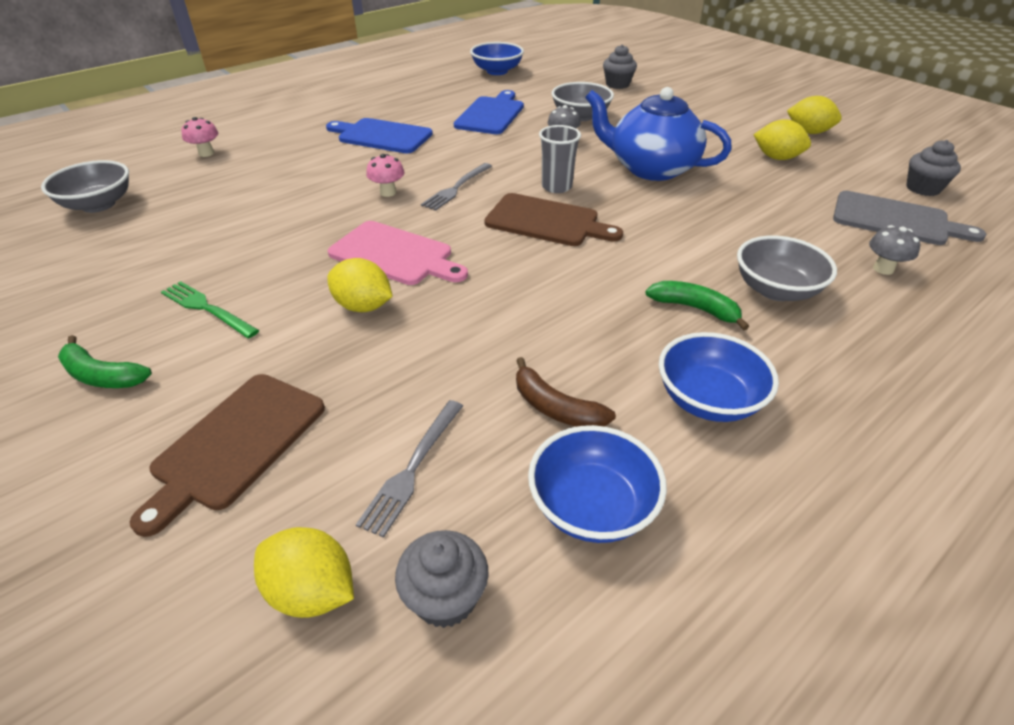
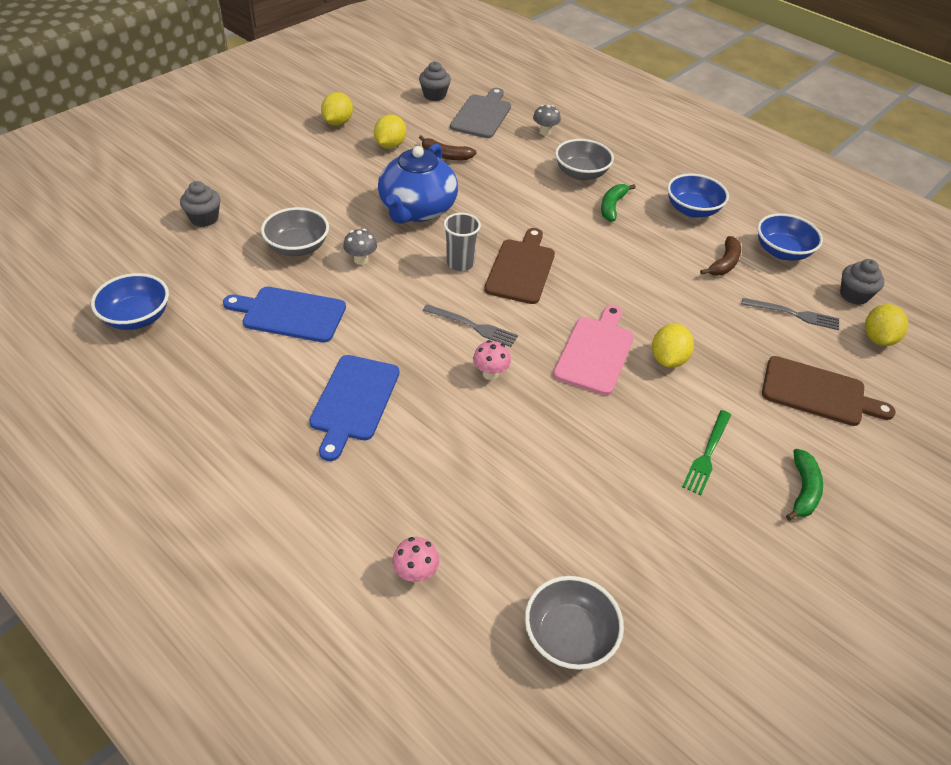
camera: 100 degrees left, 5 degrees up
none -> brown banana [419,135,477,160]

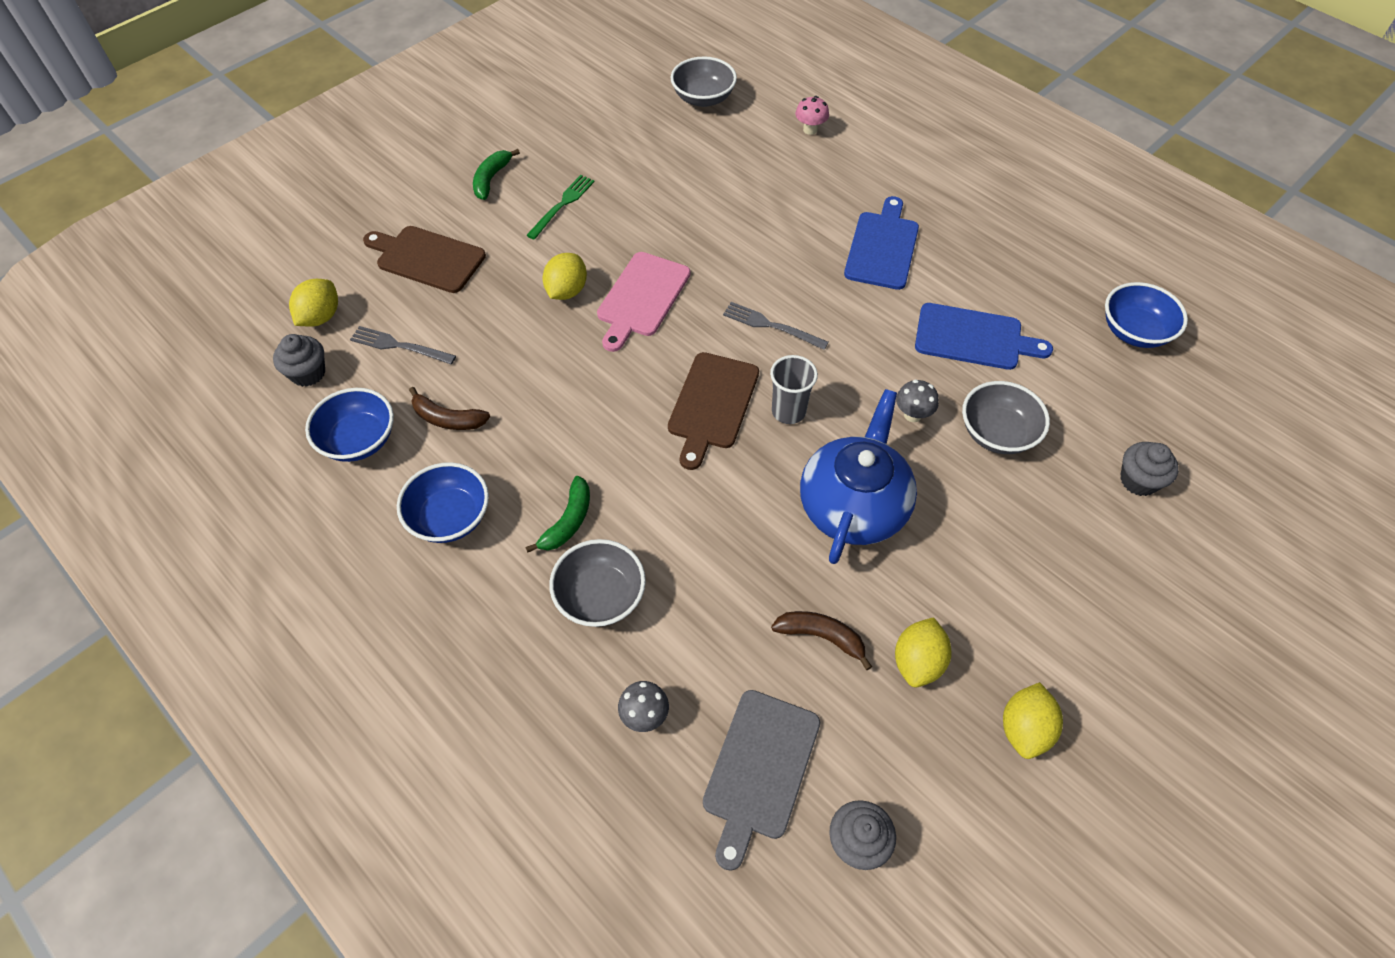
camera: 175 degrees left, 10 degrees up
pink mushroom [473,340,511,380] -> none
brown banana [700,236,741,275] -> brown banana turned 105 degrees counterclockwise [409,387,490,430]

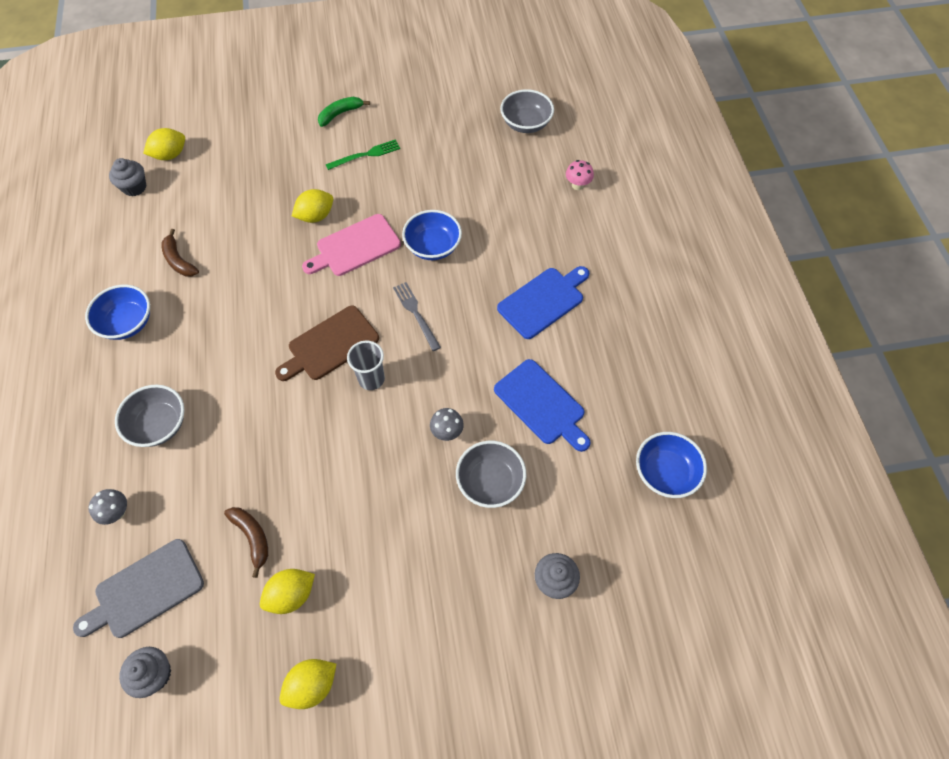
camera: 35 degrees right, 5 degrees up
blue bowl [305,388,394,462] -> blue bowl moved to [402,210,462,260]
grey fork [350,326,456,364] -> none
brown cutting board [363,226,486,293] -> none
green banana [525,476,590,553] -> none
blue teapot [800,389,917,564] -> none

